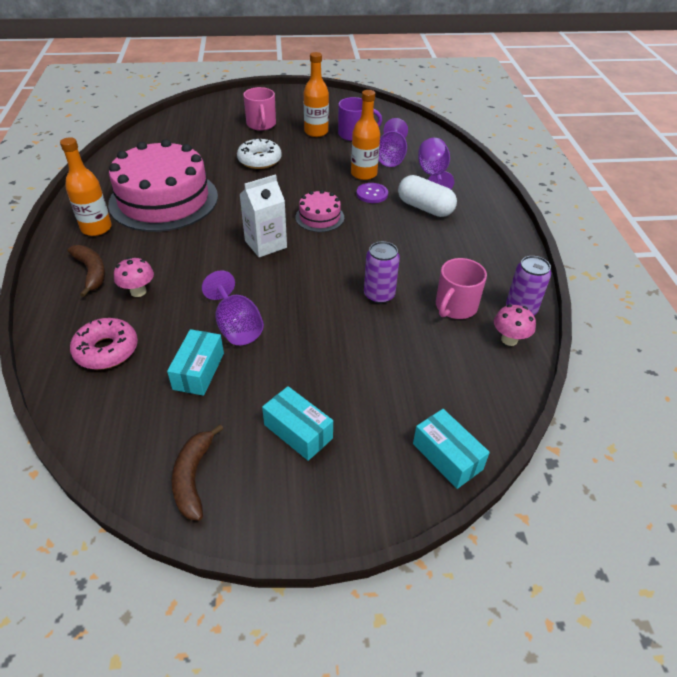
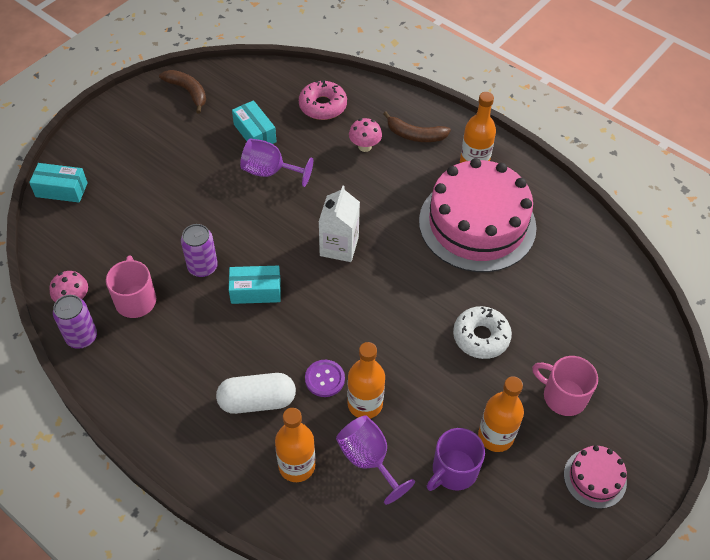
camera: 135 degrees right, 10 degrees up
turquoise box [262,386,333,461] -> turquoise box moved to [229,266,281,304]
pink cake [295,190,344,232] -> pink cake moved to [564,445,627,509]
purple goblet [418,138,454,189] -> orange bottle [275,408,315,482]

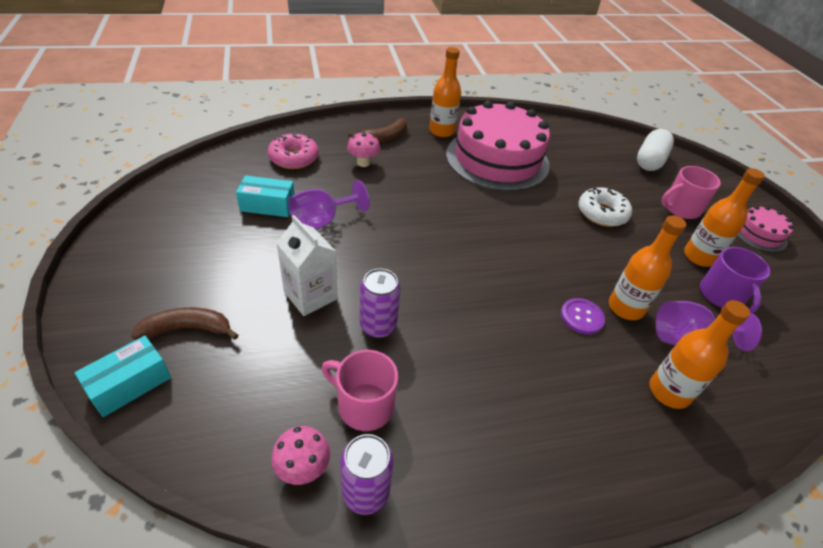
camera: 55 degrees left, 10 degrees down
brown banana [159,70,206,113] -> brown banana moved to [131,307,239,340]
white capsule [216,373,296,414] -> white capsule moved to [637,129,674,171]
turquoise box [229,266,281,304] -> none
white carton [319,185,360,262] -> white carton moved to [276,215,338,316]

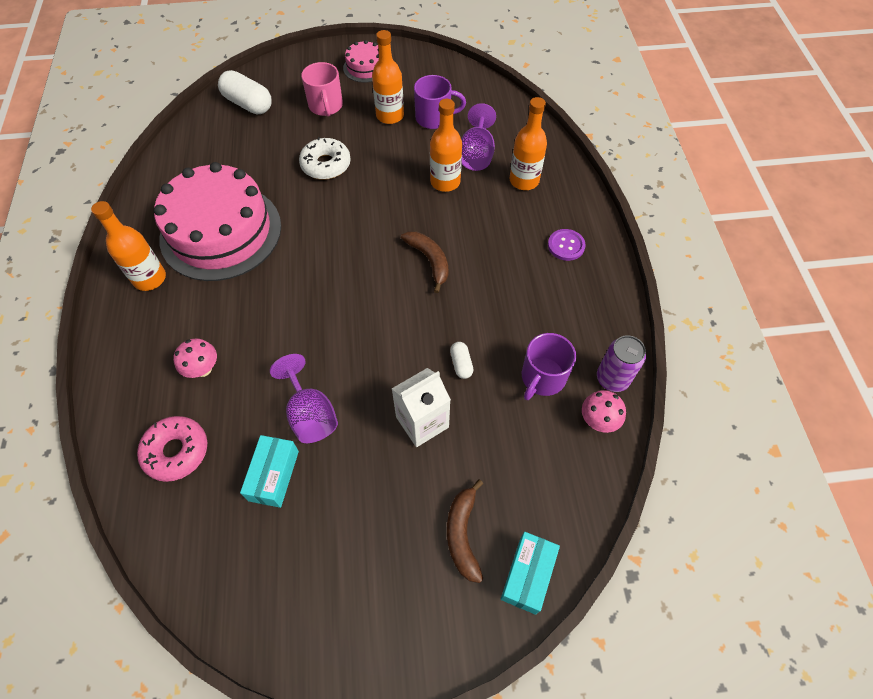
camera: 80 degrees left, 15 degrees up
turquoise box [75,336,171,417] -> turquoise box turned 60 degrees clockwise [501,532,560,615]
pink mug [322,350,398,431] -> purple mug [522,333,576,400]
brown banana [348,118,407,143] -> brown banana moved to [401,231,449,293]
purple can [360,268,401,338] -> white capsule [450,342,473,379]
purple button [561,298,605,335] -> purple button moved to [548,229,586,261]

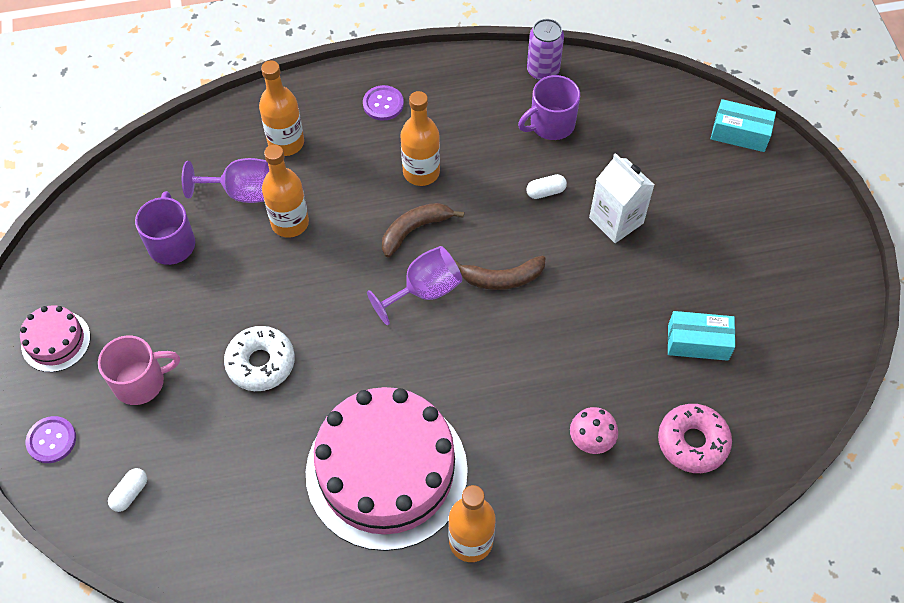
camera: 95 degrees left, 0 degrees up
white capsule [218,70,272,114] -> white capsule [108,468,147,512], size x0.50
purple goblet [270,354,338,443] -> purple goblet moved to [367,246,462,325]
orange bottle [372,30,404,124] -> orange bottle moved to [401,91,440,186]
brown banana [447,479,483,583] -> brown banana moved to [454,256,545,290]
purple mug [522,333,576,400] -> purple mug turned 120 degrees clockwise [518,75,580,140]
pink mushroom [582,390,626,433] -> none
none -> purple button [26,416,76,463]

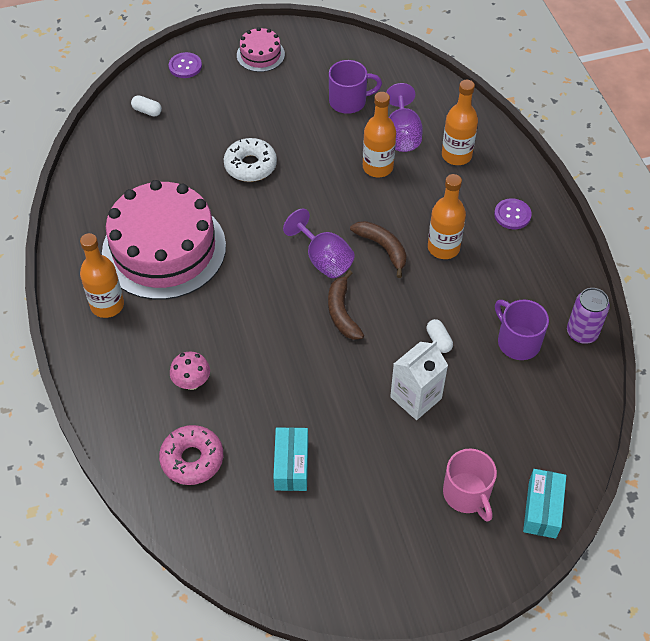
camera: 85 degrees right, 5 degrees down
pink mug [98,336,180,405] -> pink mug moved to [443,448,497,522]

